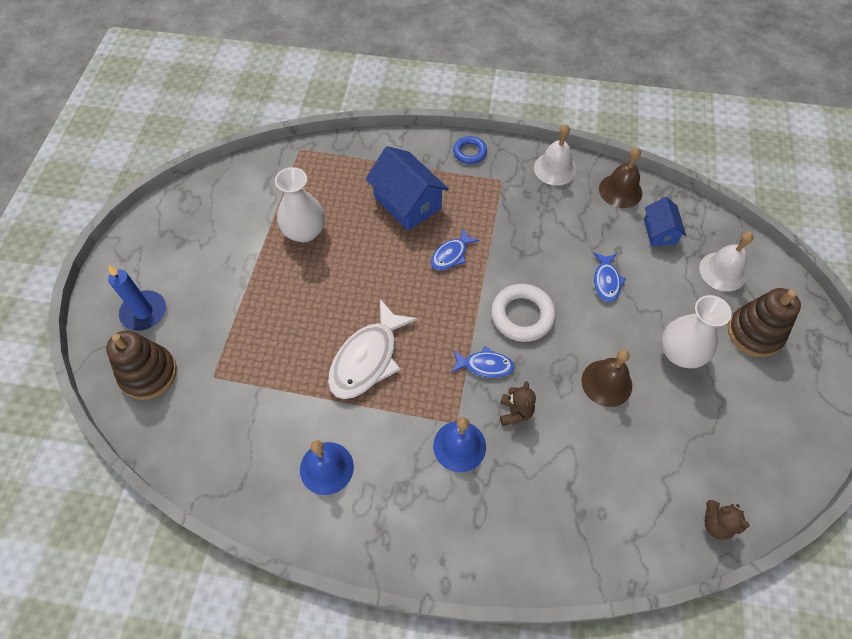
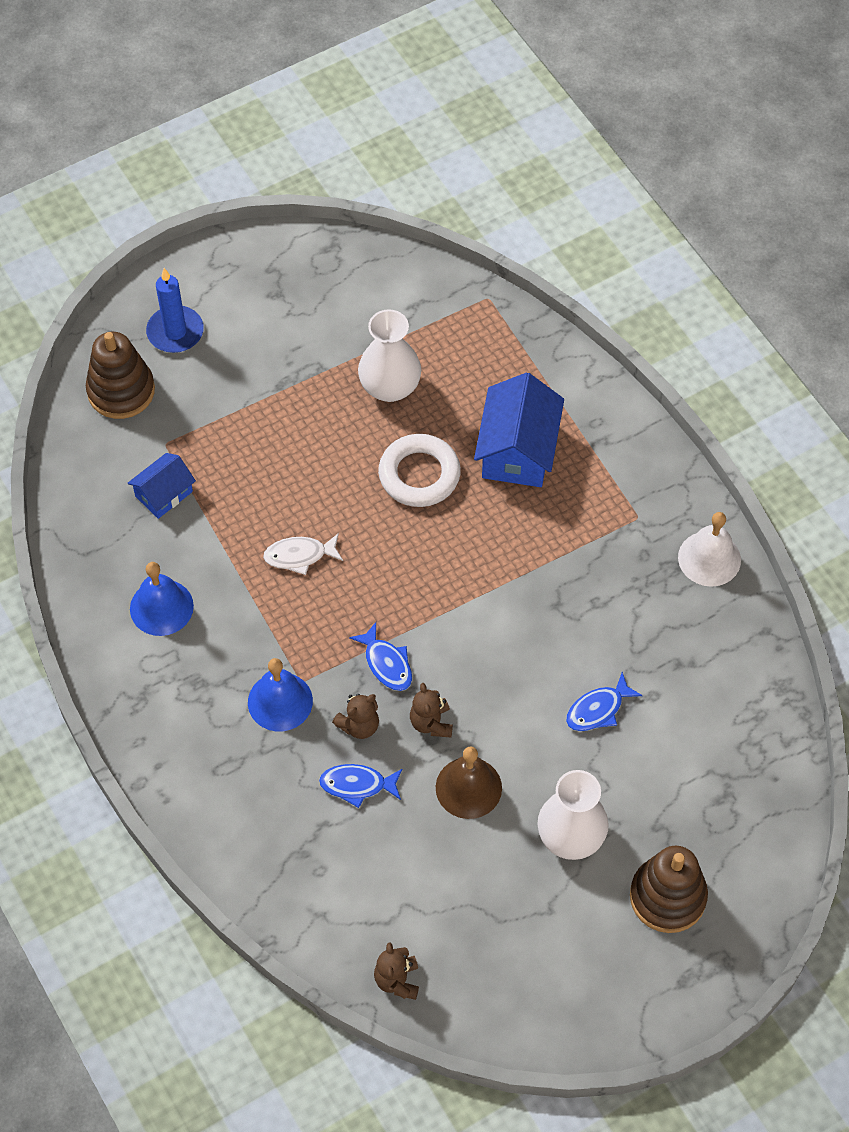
camera: 50 degrees right, 0 degrees up
white fish [328,299,418,399] -> white fish [263,533,343,575], size x0.54
blue fish [431,228,480,270] -> blue fish moved to [319,764,403,808]
blue ring [453,136,487,164] -> none
white ring [491,284,556,342] -> white ring moved to [378,434,461,507]
brown bell [599,147,642,208] -> none
blue house [644,197,686,246] -> blue house moved to [127,453,196,519]
white bell [699,232,753,292] -> none
none -> brown teddy bear [410,683,453,738]

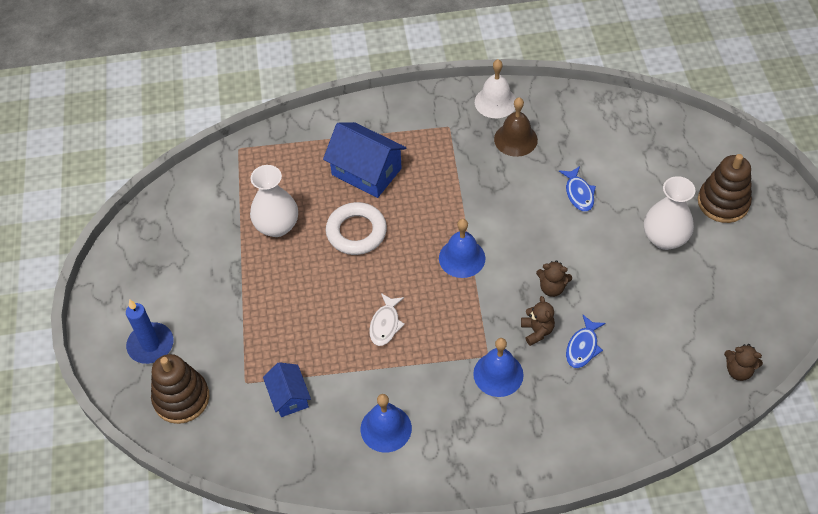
camera: 65 degrees left, 5 degrees down
blue fish [349,622,412,691] -> none
brown bell [436,746,502,819] -> brown bell moved to [494,97,538,157]
none -> blue bell [439,219,485,278]

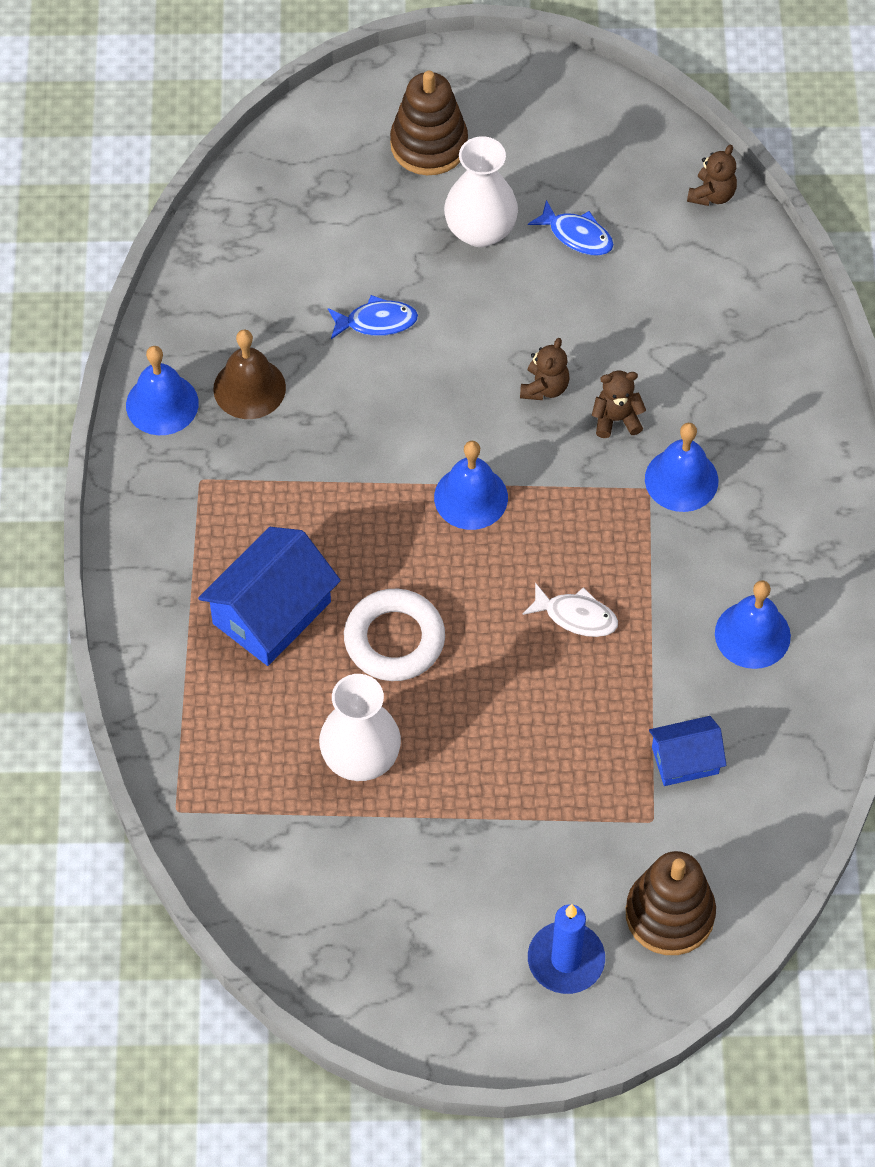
camera: 85 degrees left, 5 degrees up
white bell [475,59,516,118] -> blue bell [126,346,199,435]
blue fish [566,315,606,368] -> blue fish moved to [528,200,614,256]

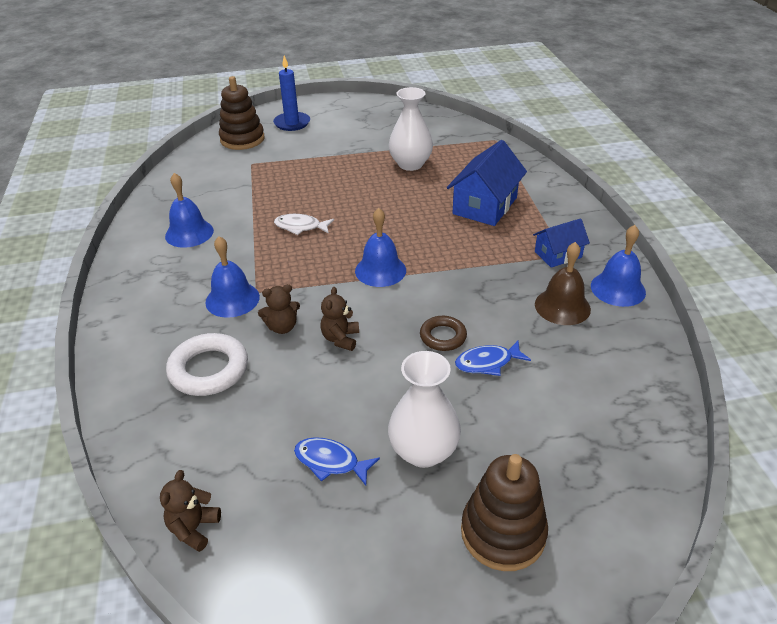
camera: 170 degrees right, 20 degrees down
white ring [344,589,445,681] -> white ring moved to [166,333,248,396]
blue house [649,716,726,786] -> blue house moved to [533,218,590,268]
none -> brown ring [420,316,467,351]

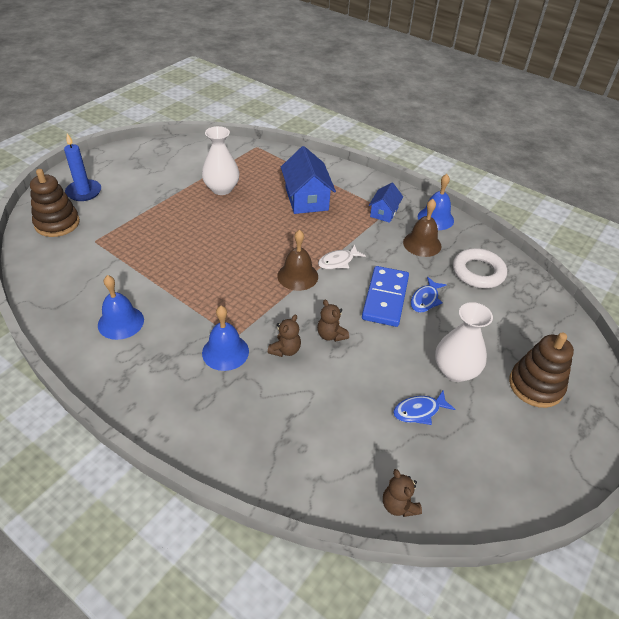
camera: 45 degrees left, 5 degrees up
white ring [166,333,248,396] -> white ring moved to [453,248,507,289]
white fish [274,214,334,235] -> white fish moved to [318,245,366,269]
blue bell [355,208,406,287] -> brown bell [277,230,318,291]
brown ring [420,316,467,351] -> blue domino [362,266,409,327]

